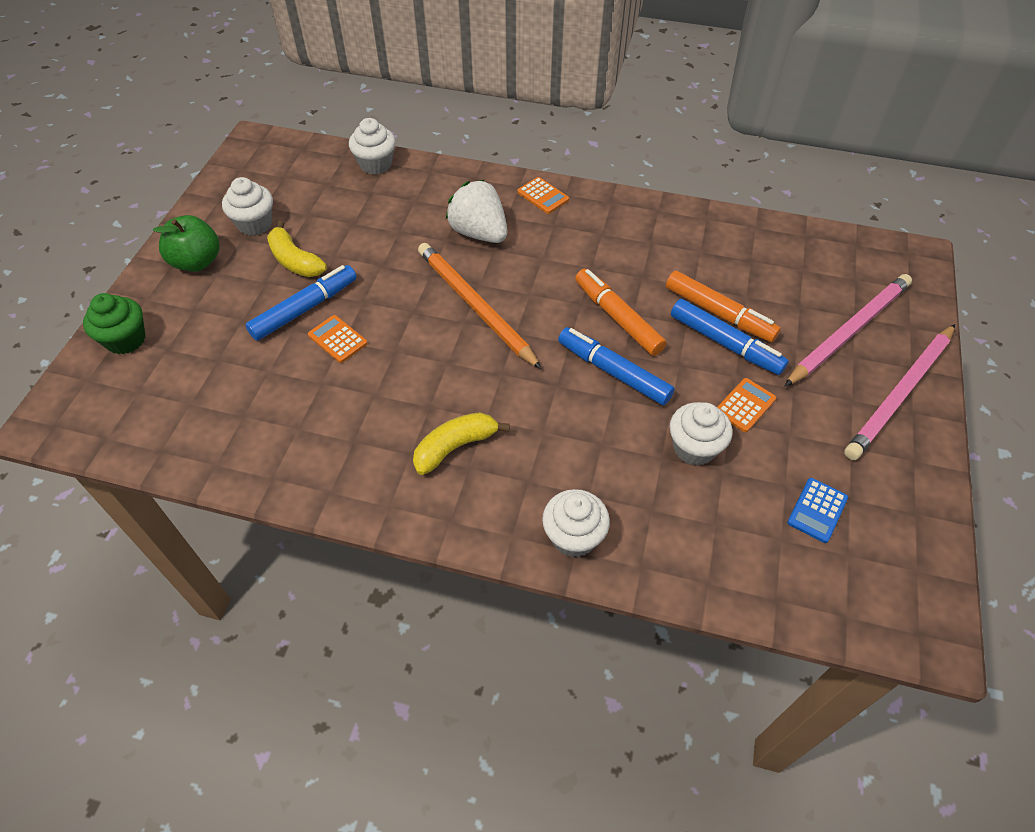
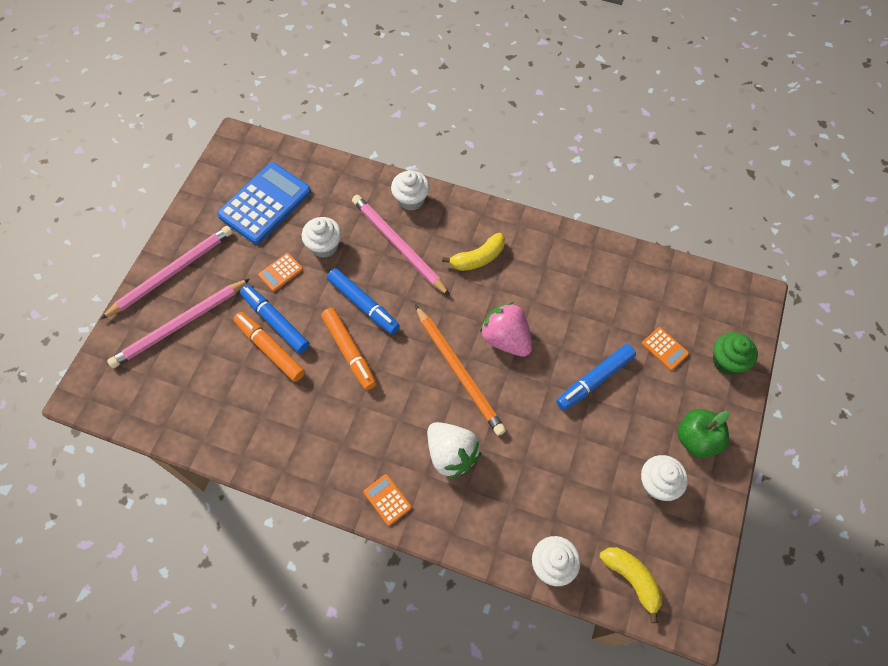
camera: 175 degrees left, 10 degrees up
yellow banana [267,221,327,277] -> yellow banana moved to [600,547,662,623]
orange calculator [308,315,367,363] -> orange calculator moved to [642,327,689,370]
blue calculator [787,478,848,543] -> blue calculator [217,162,311,244], size x2.24
none -> pink pencil [352,195,450,296]
none -> pink strawberry [480,302,532,357]

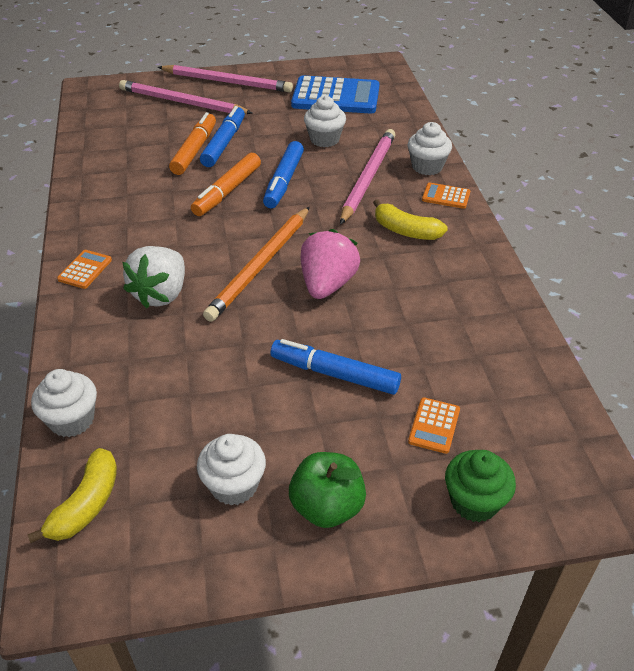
camera: 60 degrees right, 20 degrees down
orange calculator [258,253,303,292] -> orange calculator moved to [422,183,470,209]

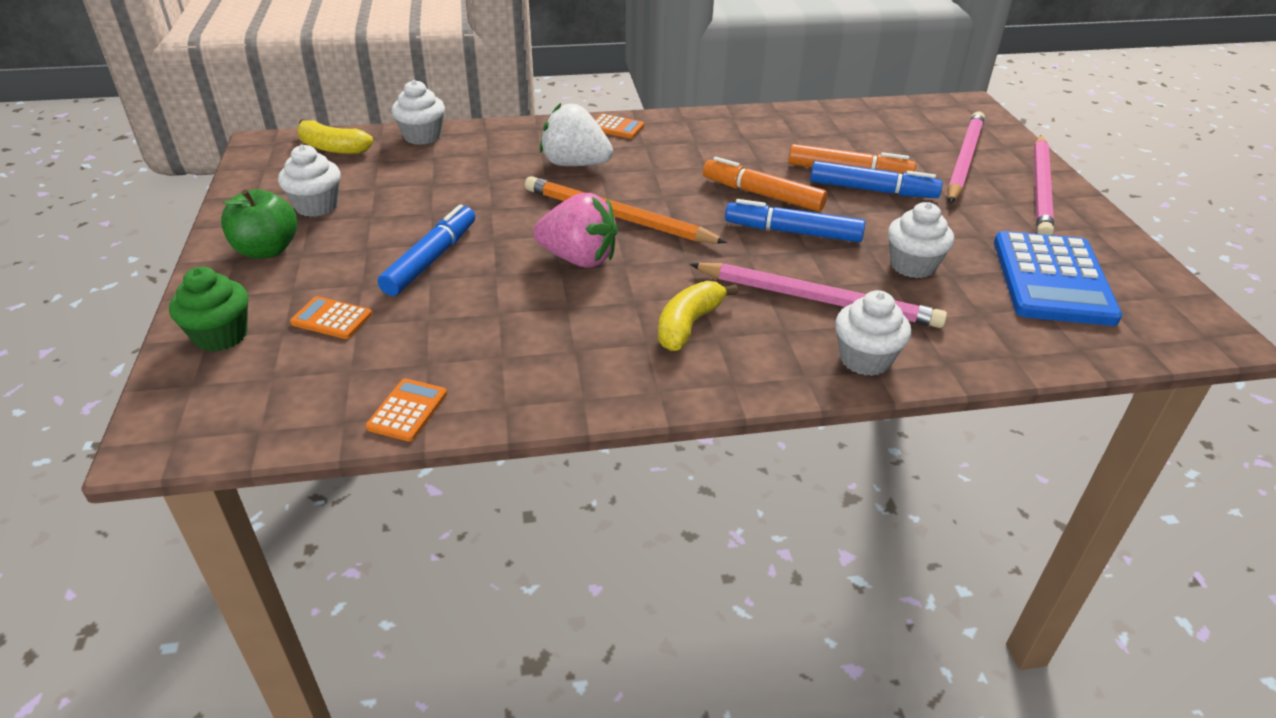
camera: 90 degrees right, 5 degrees down
orange calculator [422,183,470,209] -> orange calculator moved to [366,378,447,442]

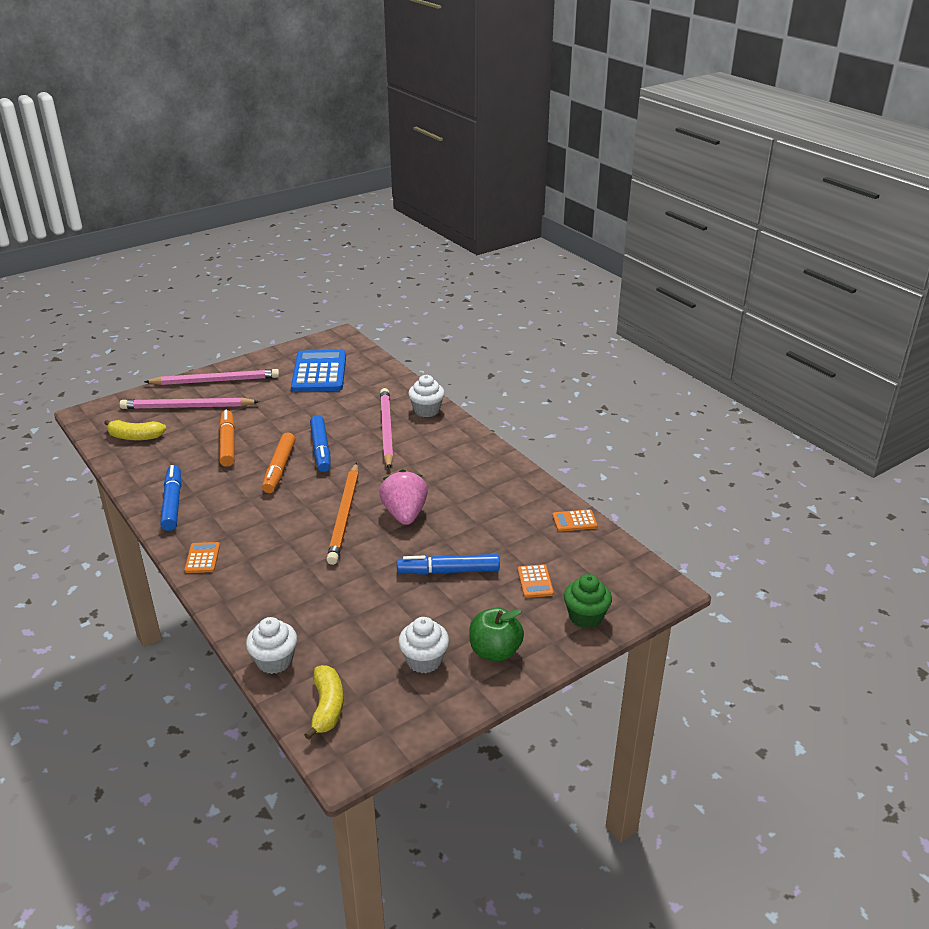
camera: 115 degrees left, 5 degrees down
white strawberry [540,103,613,166] -> none
yellow banana [658,281,738,351] -> yellow banana moved to [104,420,166,440]
blue marker [810,161,943,198] -> blue marker moved to [160,465,181,531]
white cupcake [888,202,954,278] -> none
blue calculator [994,231,1122,326] -> blue calculator turned 75 degrees counterclockwise [291,350,346,392]

